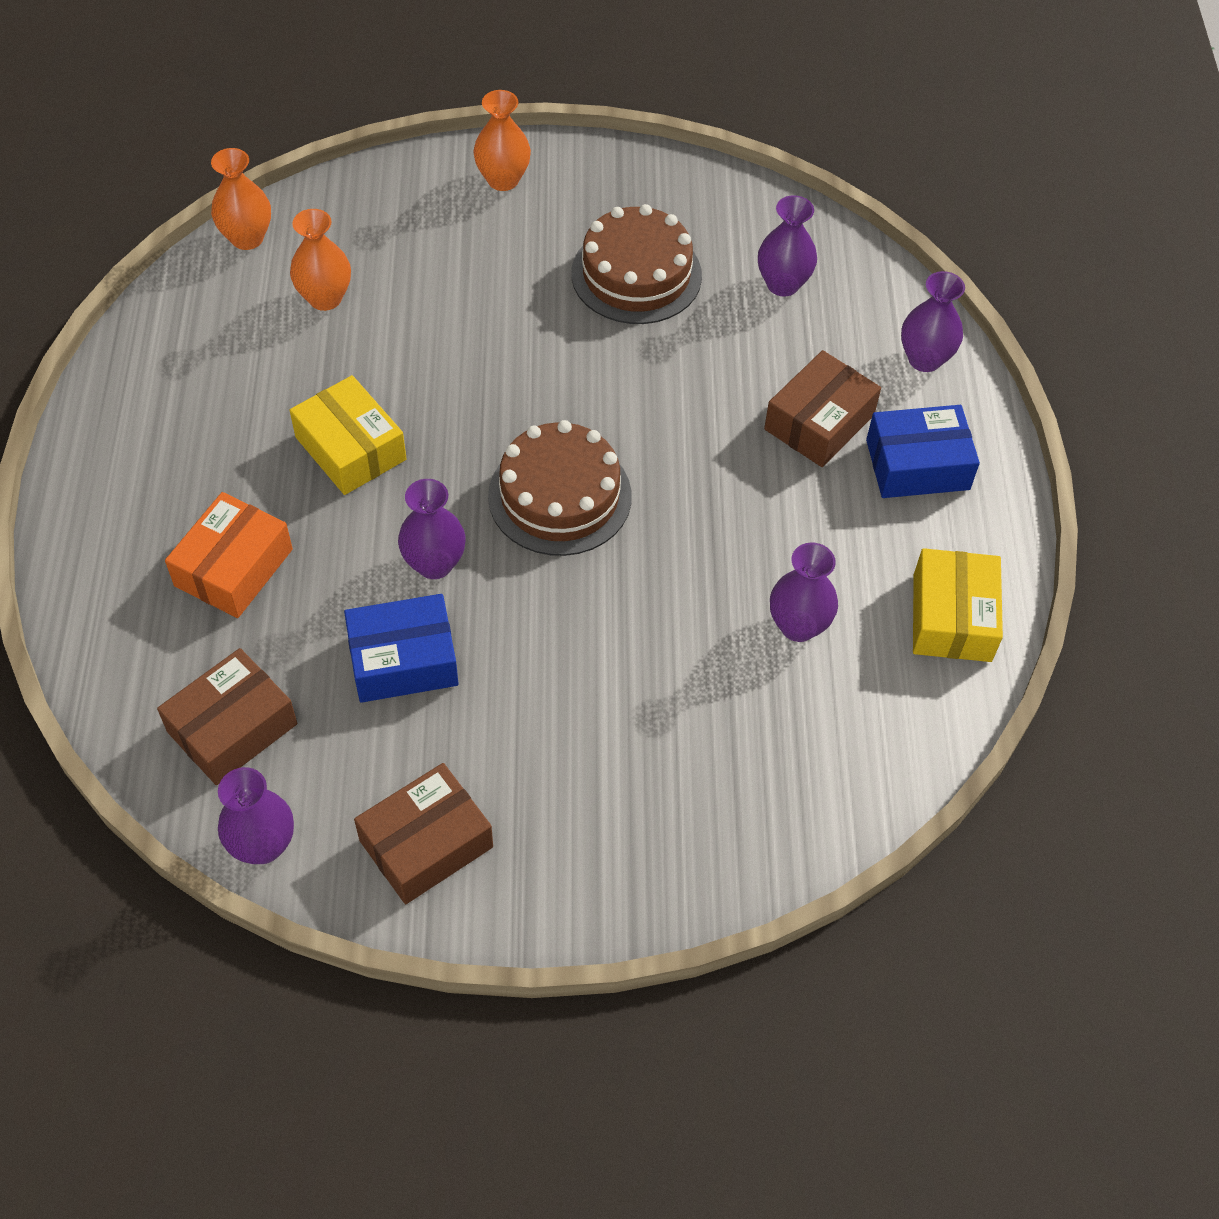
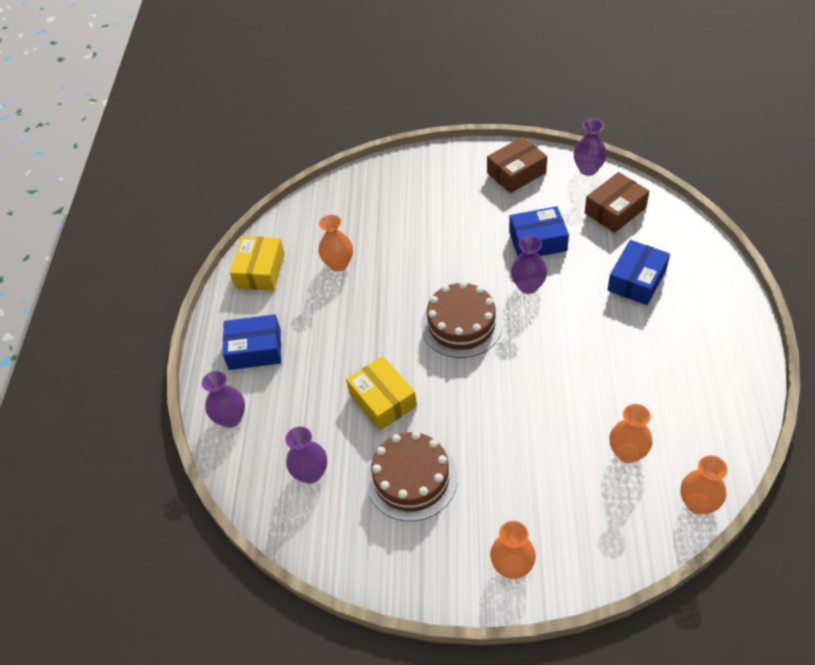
camera: 170 degrees left, 5 degrees down
orange box [165,492,293,618] -> blue box [608,240,670,305]
yellow box [290,375,407,495] -> yellow box moved to [346,356,417,430]
brown box [764,350,881,467] -> none
purple vase [770,542,838,642] -> orange vase [318,215,353,271]

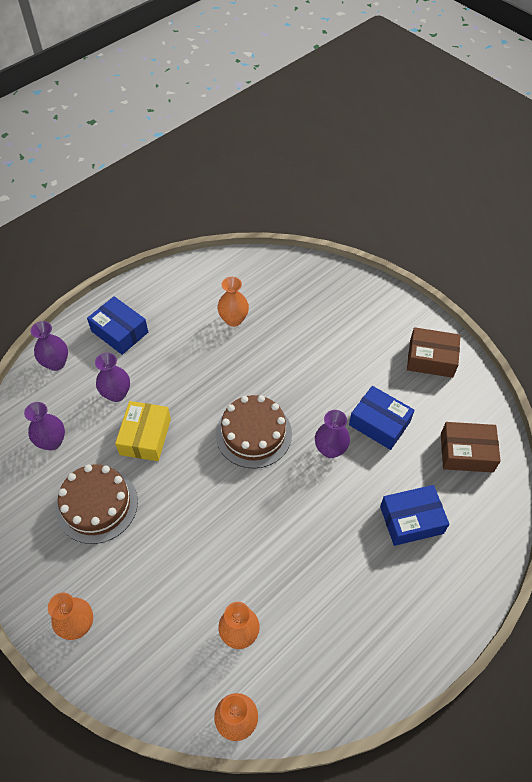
camera: 40 degrees right, 5 degrees up
yellow box [230,236,285,291] -> none
purple vase [574,118,607,176] -> purple vase moved to [95,353,130,402]

